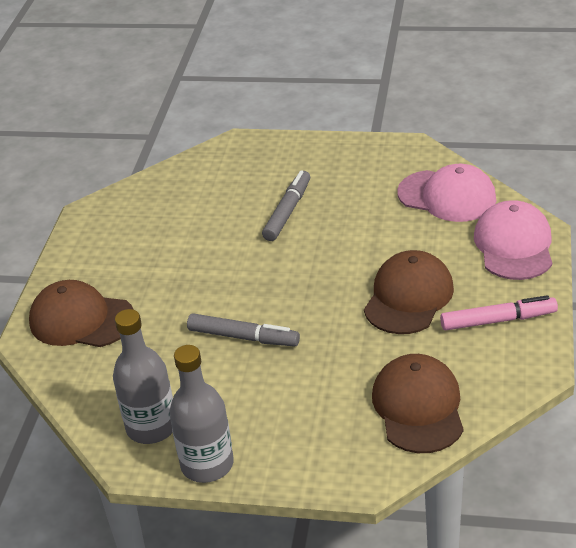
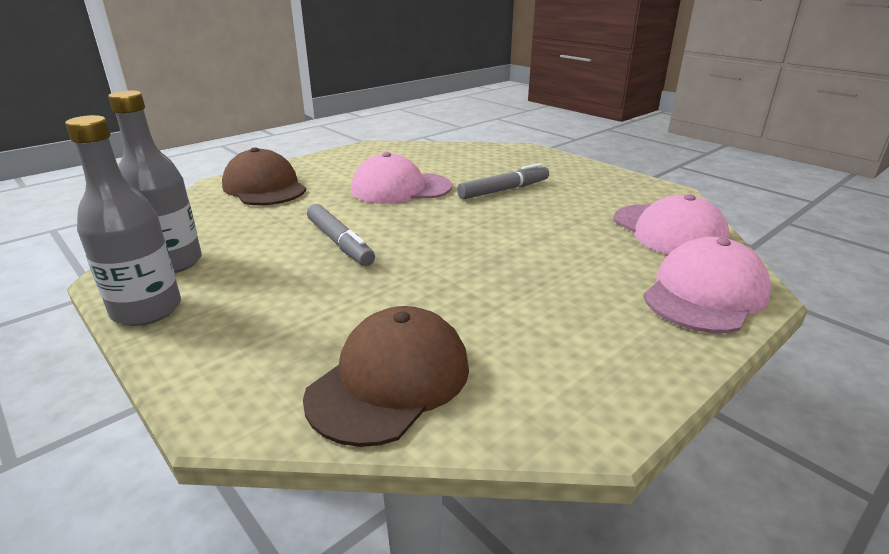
camera: 35 degrees right, 10 degrees down
brown cap [364,250,454,334] -> none
pink marker [440,295,558,330] -> none
none -> pink cap [351,152,452,204]

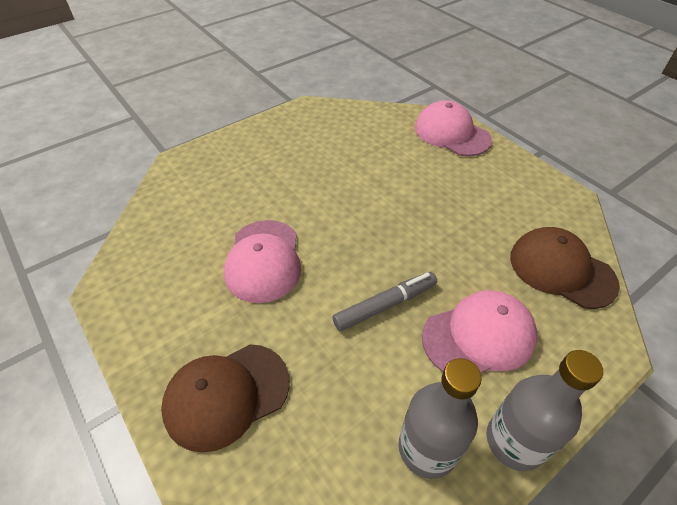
camera: 85 degrees left, 20 degrees up
grey marker [457,163,549,199] -> none
pink cap [614,194,730,255] -> pink cap moved to [422,290,537,373]

